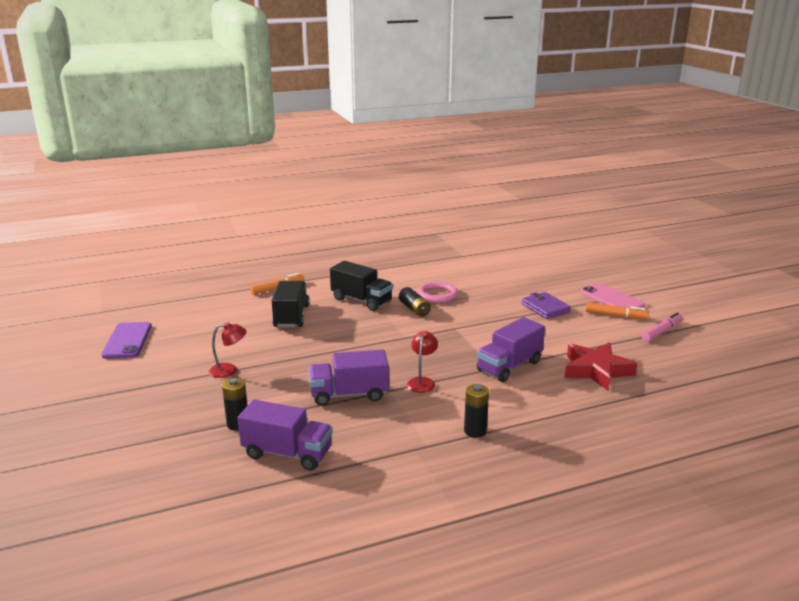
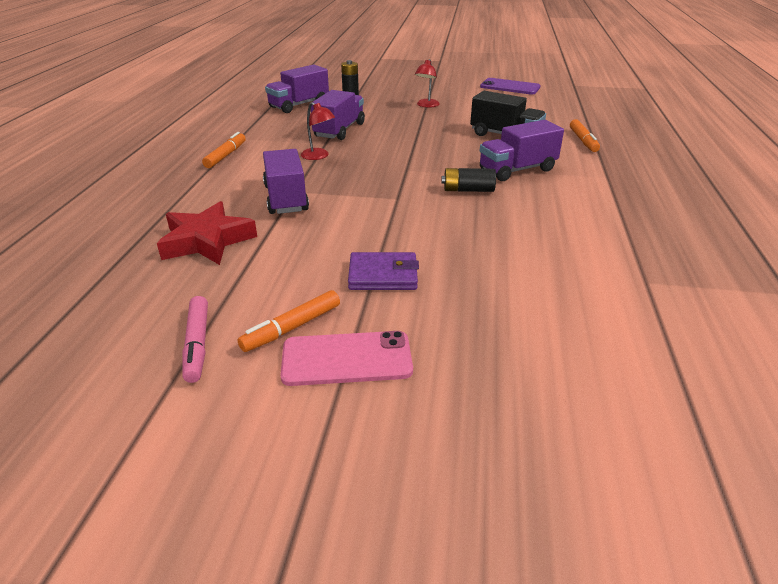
camera: 120 degrees right, 10 degrees up
black truck [330,261,393,311] -> purple truck [480,120,564,181]
pink ring [417,281,458,303] -> none
black battery [464,384,489,438] -> orange marker [202,132,246,168]

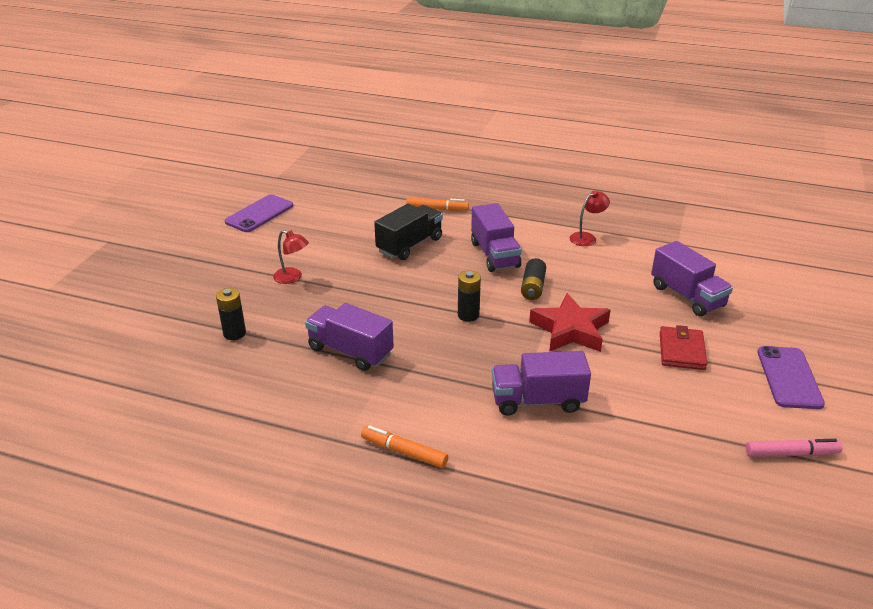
camera: 80 degrees left, 0 degrees up
red star [157,201,257,265] -> red star moved to [529,293,610,352]
orange marker [238,290,340,352] -> none
purple truck [265,65,329,113] -> purple truck moved to [651,241,733,316]
pink phone [281,331,413,386] -> purple phone [757,346,825,409]
red lamp [301,102,335,160] -> red lamp moved to [570,190,610,246]
purple wallet [348,252,419,290] -> red wallet [660,325,707,370]
none -> black battery [458,270,481,322]

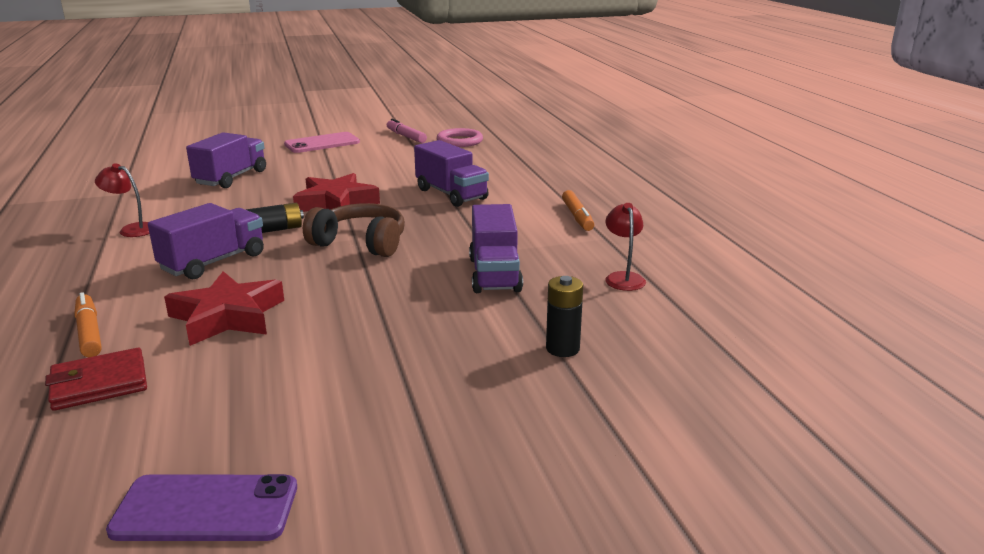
camera: 125 degrees left, 10 degrees down
red lamp [273,230,309,284] -> red lamp moved to [605,203,646,291]
black truck [374,204,443,260] -> red star [164,271,284,346]
black battery [458,270,481,322] -> brown headphones [303,203,405,257]
red wallet [660,325,707,370] -> red wallet moved to [45,348,147,411]
purple phone [757,346,825,409] -> pink phone [284,132,360,153]
none -> pink ring [437,128,483,147]

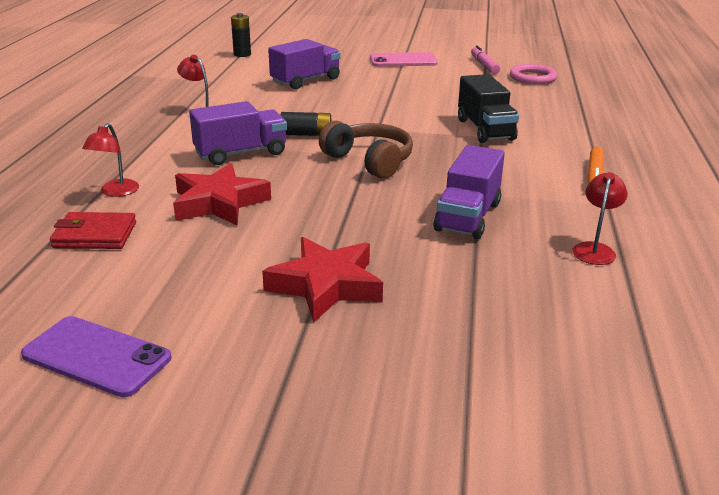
camera: 25 degrees right, 5 degrees up
orange marker [75,292,101,357] -> red lamp [82,123,139,197]
red star [293,173,380,212] -> red star moved to [262,237,383,323]
purple truck [414,140,489,207] -> black truck [458,74,519,143]
black battery [546,276,583,357] -> black battery moved to [231,13,251,57]

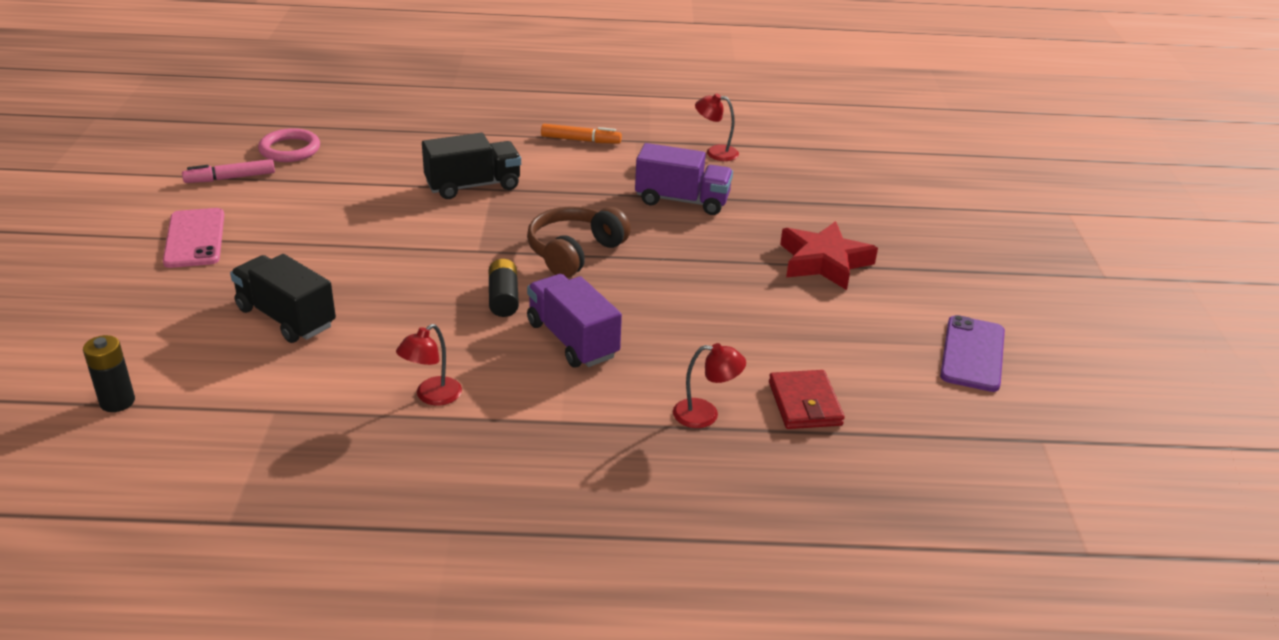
camera: 100 degrees left, 5 degrees up
red star [173,163,271,226] -> none
purple truck [268,39,341,90] -> black truck [230,254,336,343]

